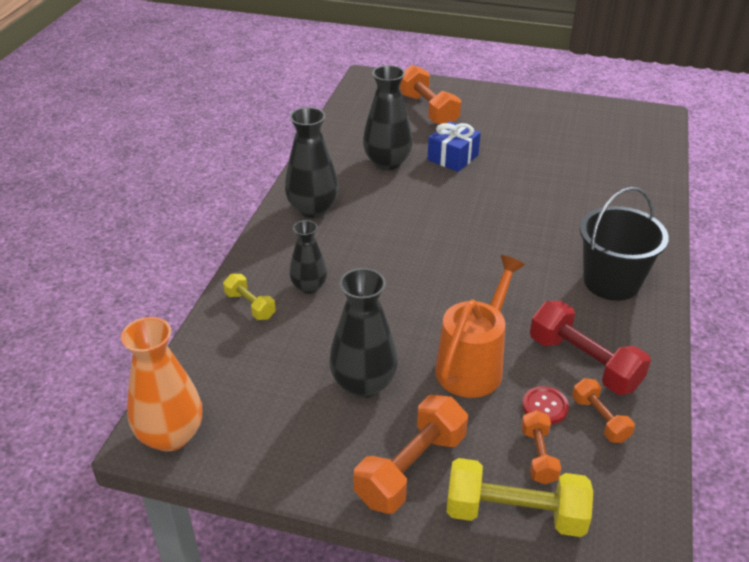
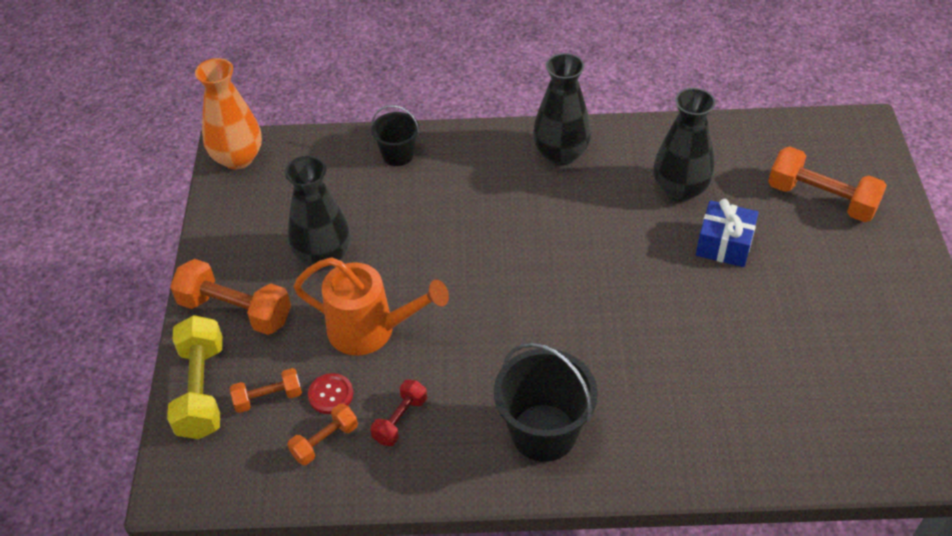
camera: 75 degrees right, 10 degrees up
yellow dumbbell [223,274,276,320] -> black bucket [371,105,419,166]
black vase [289,220,327,294] -> none
orange dumbbell [399,65,461,125] -> orange dumbbell turned 75 degrees clockwise [768,146,887,222]
red dumbbell [530,301,651,395] -> red dumbbell [370,379,427,446], size x0.56

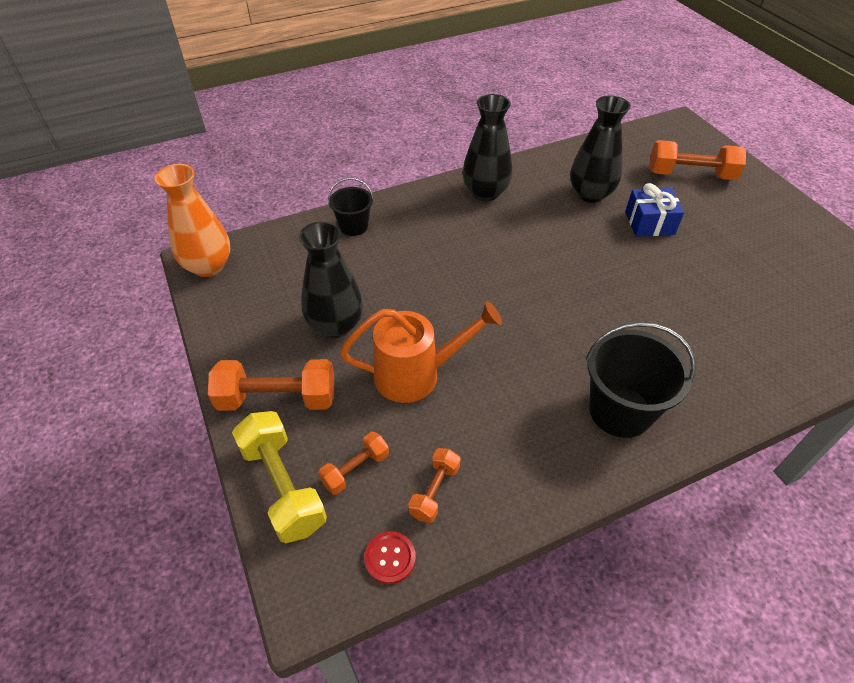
camera: 25 degrees left, 0 degrees up
red button [308,373,353,414] -> red button moved to [364,531,416,584]
red dumbbell [370,379,427,446] -> none

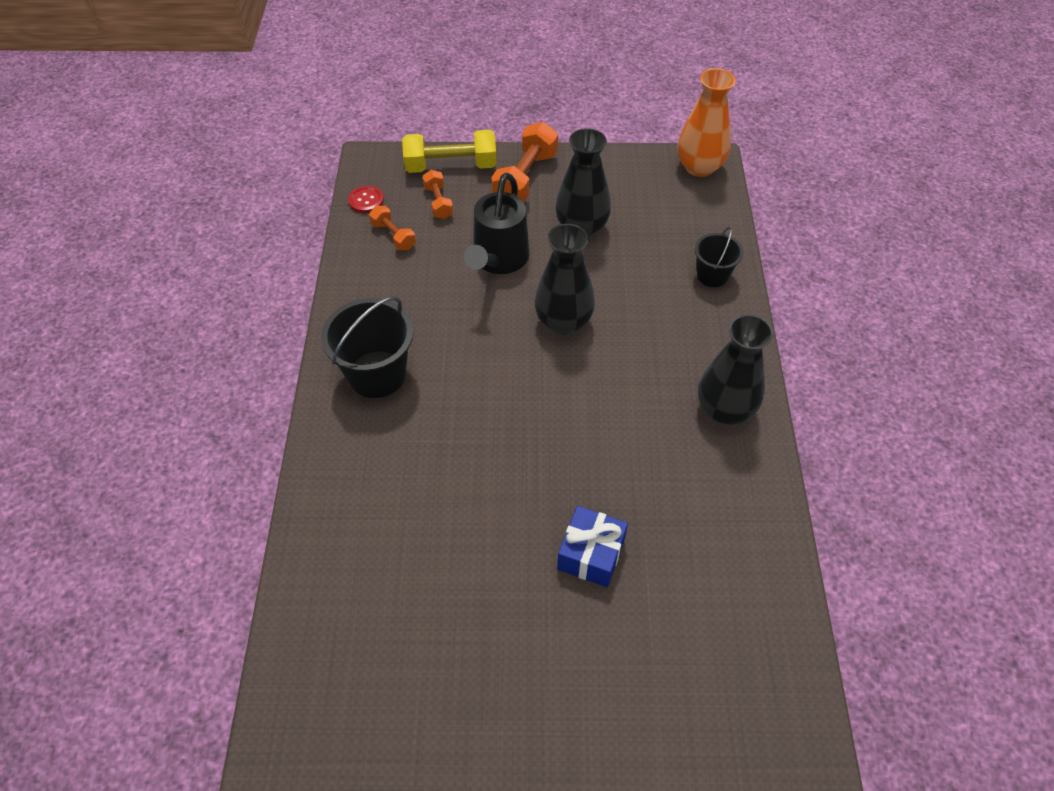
camera: 115 degrees right, 5 degrees up
orange watering can [340,301,502,403] -> black watering can [464,173,530,274]
black vase [570,96,631,203] -> black vase moved to [535,224,595,335]
orange dumbbell [650,140,746,180] -> none

